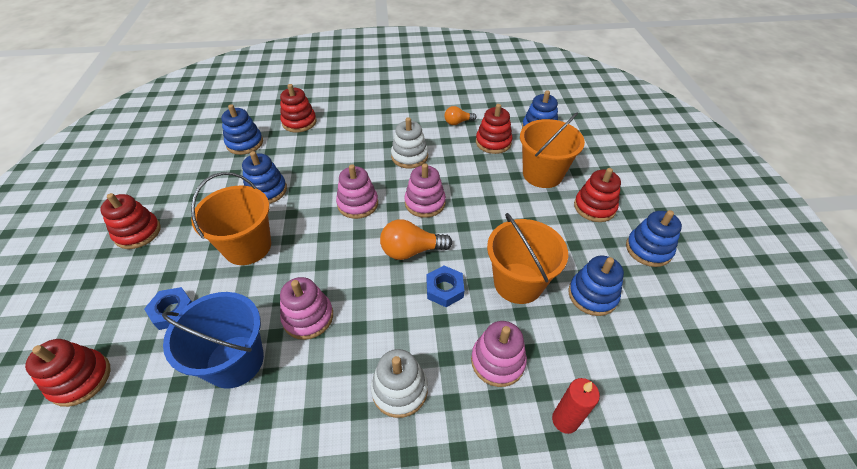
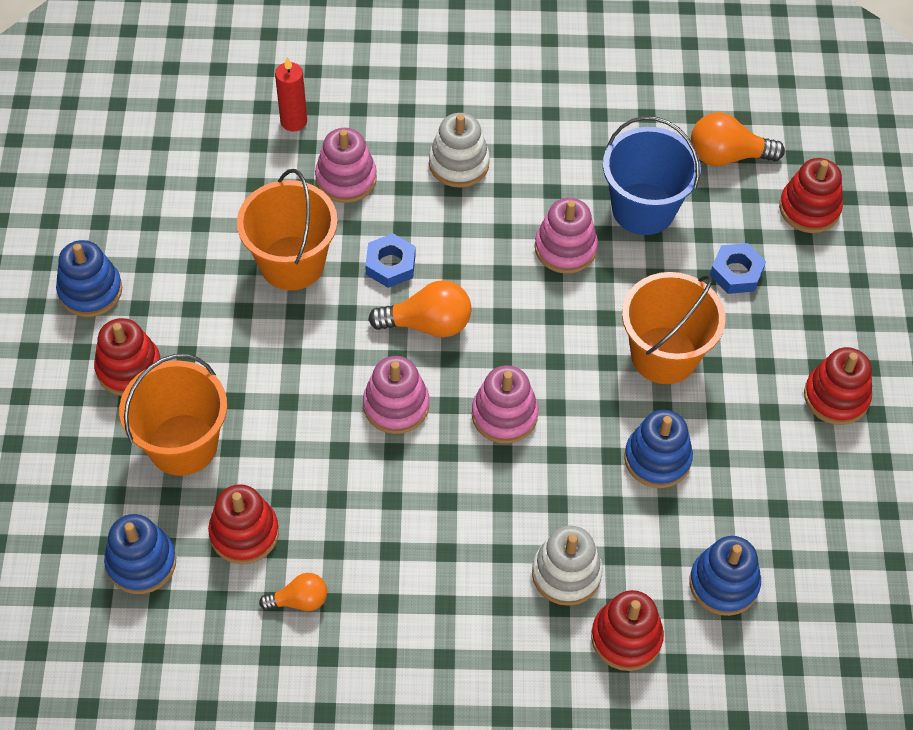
camera: 175 degrees left, 10 degrees up
white stacking toy [391,117,428,169] -> white stacking toy moved to [532,525,603,606]
blue stacking toy [568,256,624,316] -> none
none -> orange light bulb [691,112,785,166]

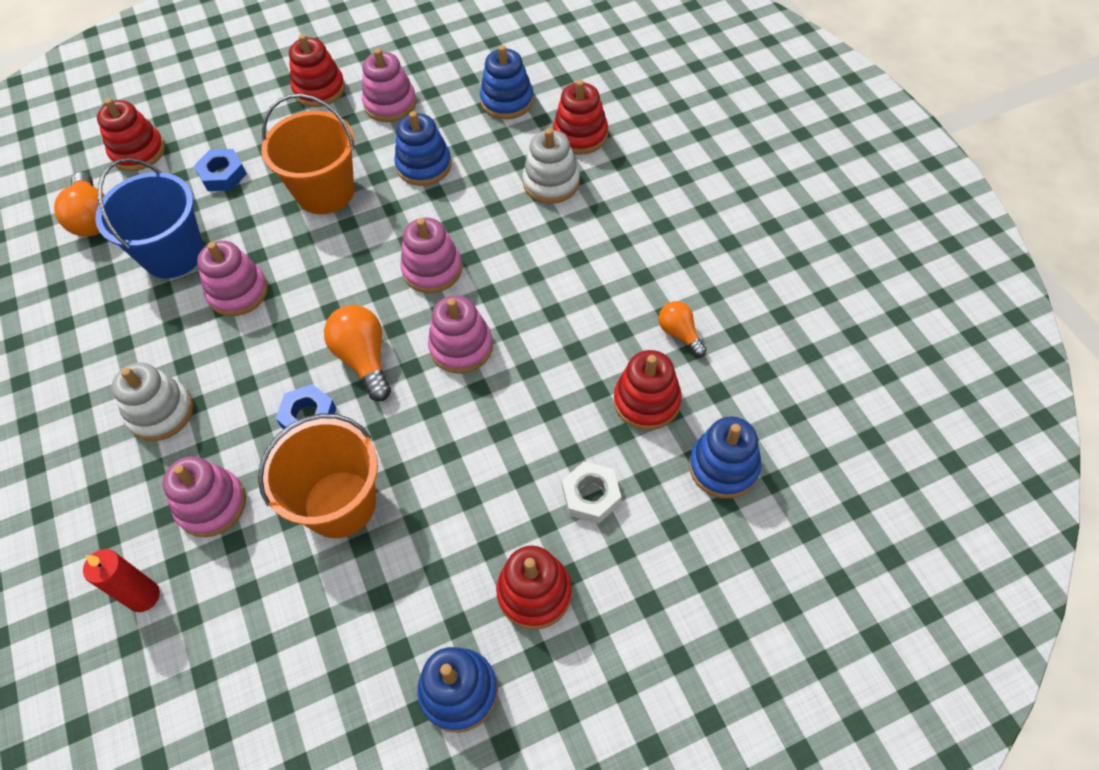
camera: 110 degrees left, 0 degrees up
orange bucket [119,354,227,476] -> white nut [562,461,621,524]
none -> pink stacking toy [362,48,416,122]

